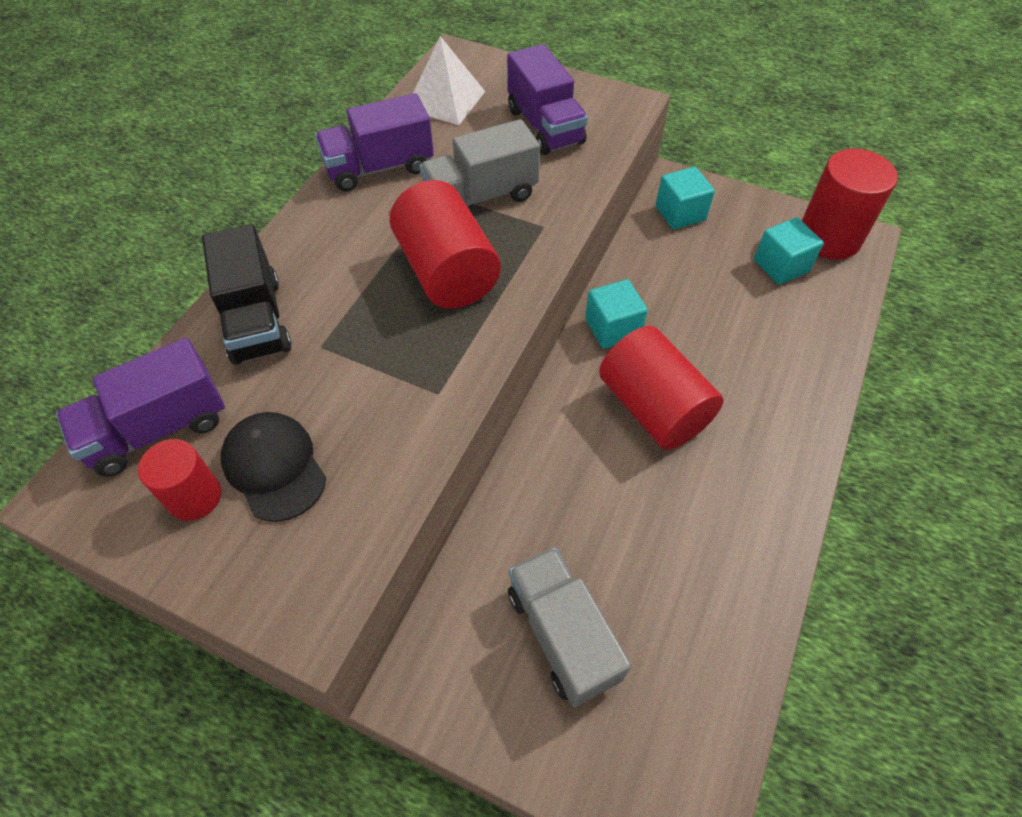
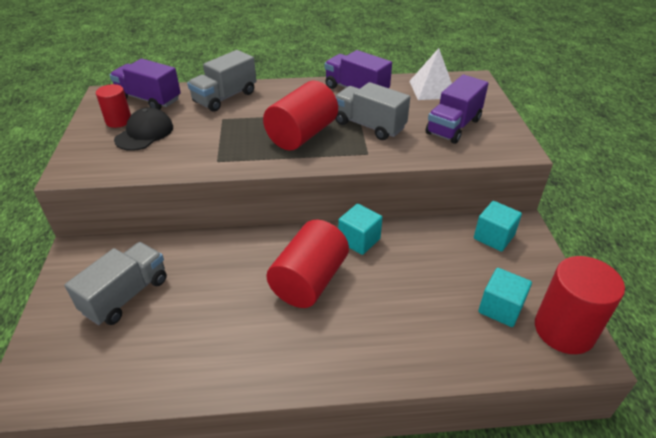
camera: 60 degrees right, 15 degrees down
black truck [202,224,292,365] -> grey truck [187,50,256,112]

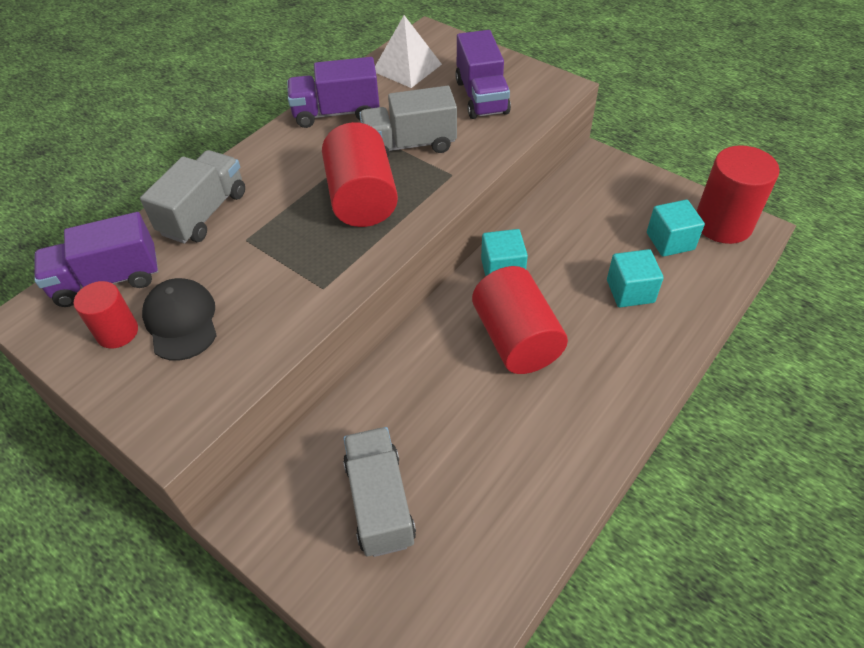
camera: 45 degrees left, 10 degrees up
grey truck [187,50,256,112] -> grey truck turned 150 degrees counterclockwise [140,150,245,244]
turquoise cube [474,201,522,252] -> turquoise cube moved to [607,249,664,307]

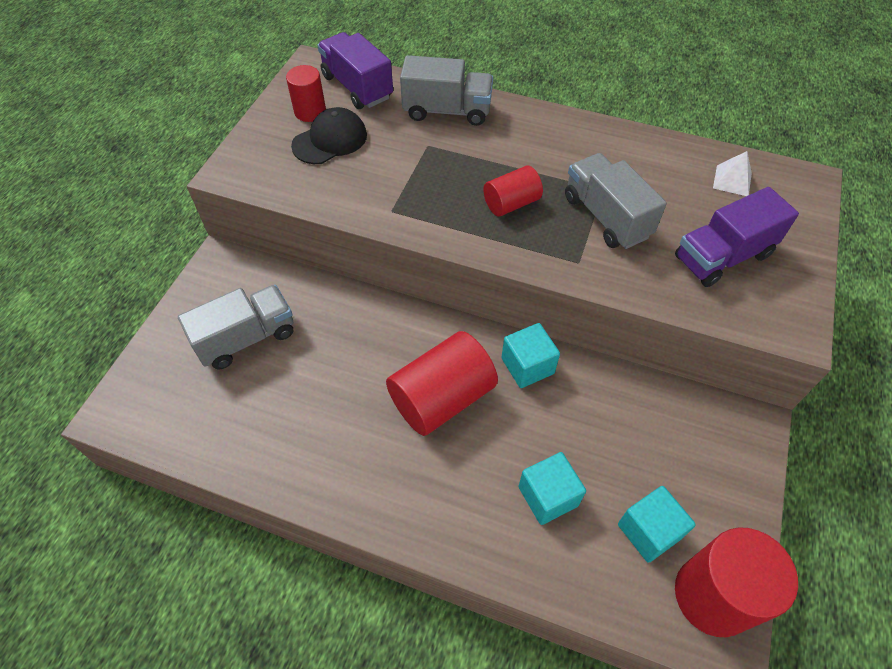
camera: 70 degrees right, 5 degrees up
purple truck [287,57,379,128] -> none
red cylinder [322,122,398,227] -> red cylinder [483,166,543,217], size x0.57
white pyramid [375,15,442,88] -> white pyramid [713,151,752,196], size x0.60

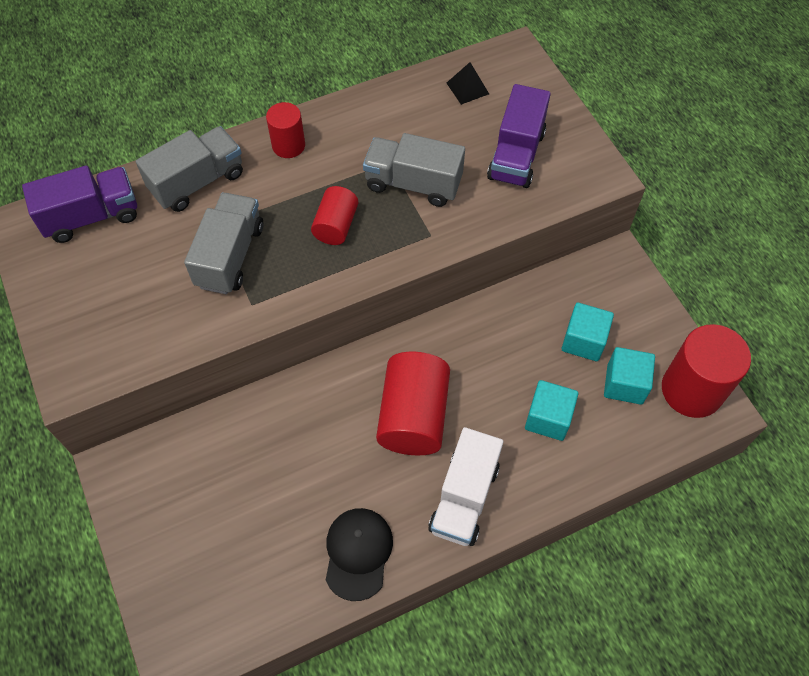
camera: 45 degrees left, 5 degrees up
grey truck [178,285,293,370] -> grey truck moved to [184,193,263,294]
red cylinder [286,65,326,122] -> red cylinder moved to [266,102,305,158]
black cap [291,107,367,164] -> black cap moved to [326,508,393,601]
purple truck [317,32,393,109] -> purple truck turned 150 degrees clockwise [22,166,137,243]
turquoise cube [501,323,560,388] -> turquoise cube moved to [562,303,614,361]
white pyramid [713,151,752,196] -> black pyramid [447,62,489,105]
none -> white truck [428,427,503,546]

